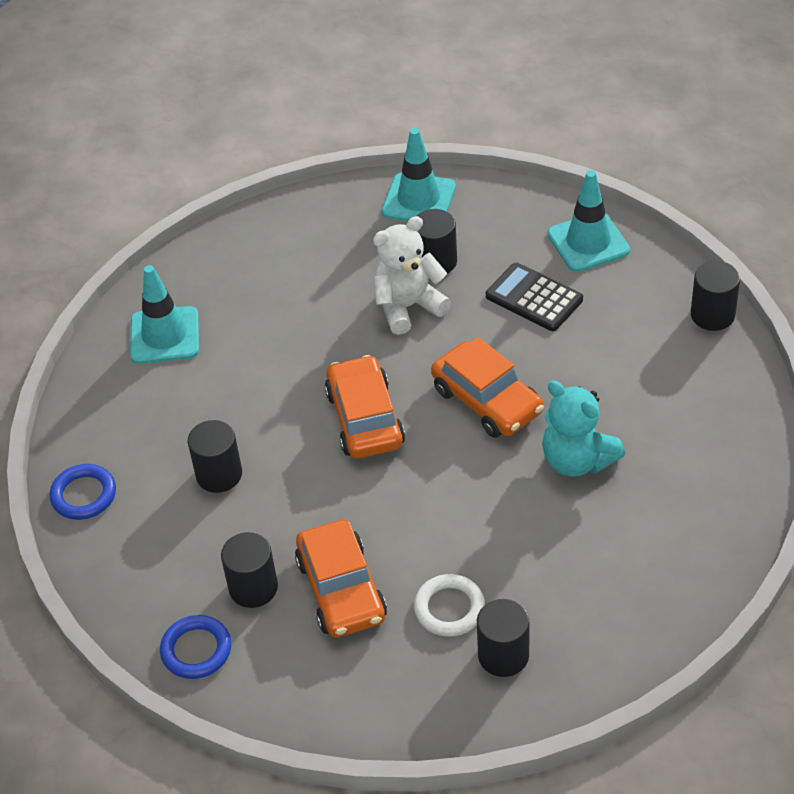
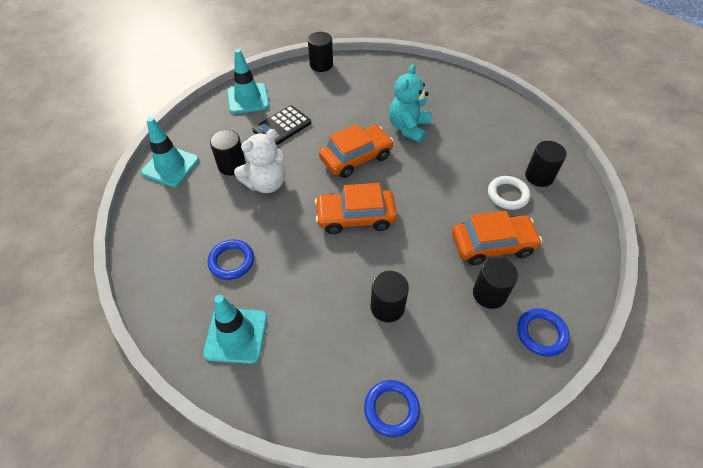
camera: 85 degrees left, 5 degrees up
white teddy bear [373,216,451,335] -> white teddy bear turned 105 degrees counterclockwise [234,129,285,193]
turquoise teddy bear [542,381,625,477] -> turquoise teddy bear turned 150 degrees clockwise [389,64,432,143]
none -> blue ring [208,239,254,280]

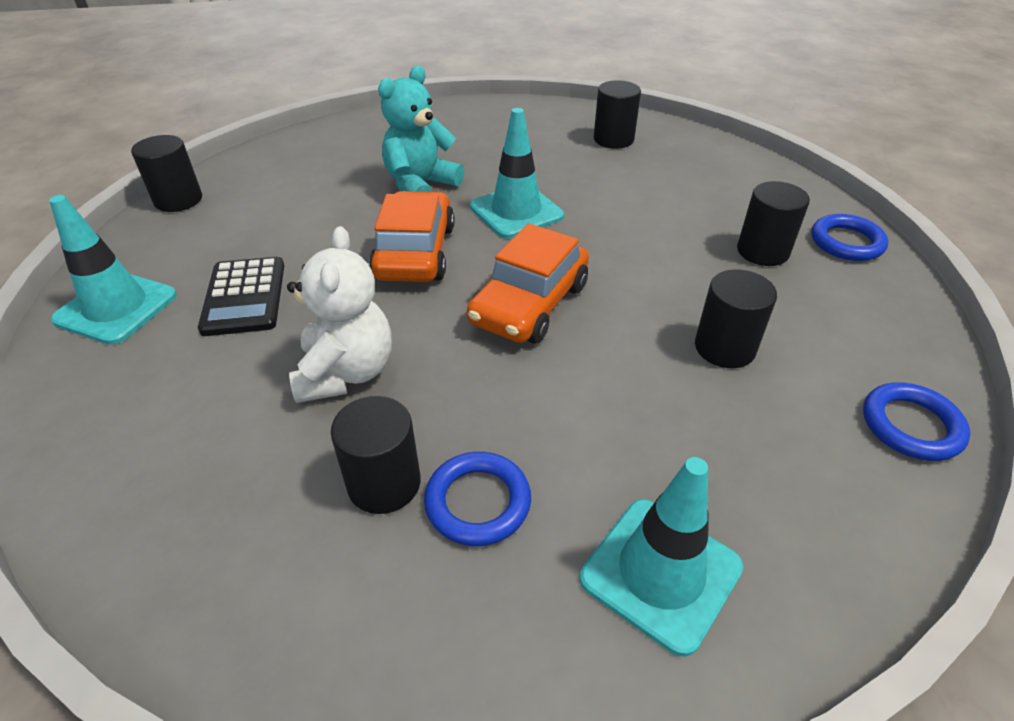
camera: 55 degrees left, 10 degrees down
turquoise traffic cone [141,117,199,187] -> turquoise traffic cone moved to [470,108,564,239]
black cylinder [210,130,246,175] -> black cylinder moved to [331,396,421,514]
turquoise teddy bear [389,64,432,143] -> turquoise teddy bear turned 75 degrees clockwise [378,66,464,192]
orange car [452,211,542,265] -> none
white ring [488,176,530,210] -> none

